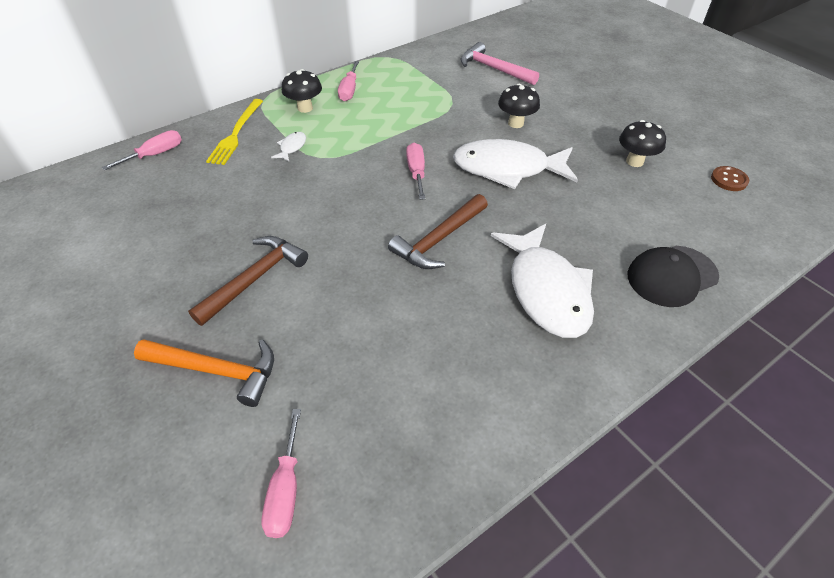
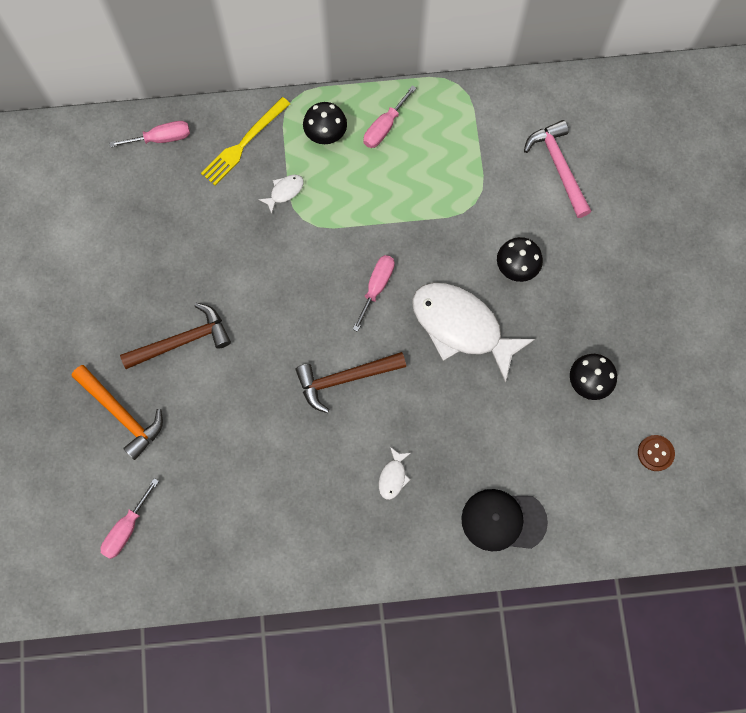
camera: 30 degrees right, 25 degrees up
white fish [491,224,594,338] -> white fish [379,447,411,500], size x0.40

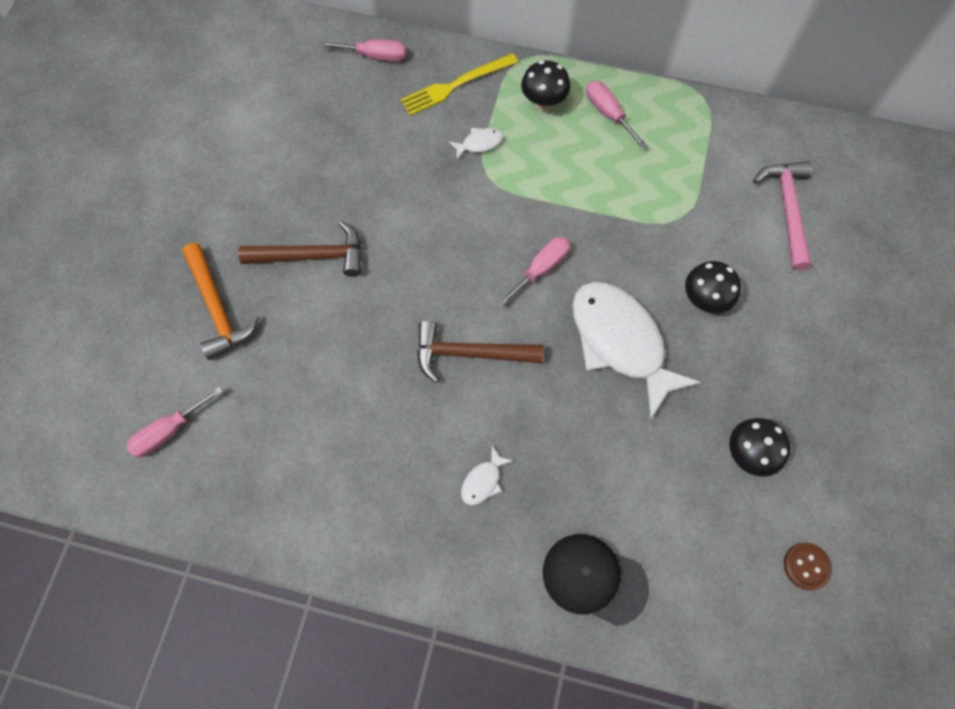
camera: 20 degrees right, 5 degrees down
pink screwdriver [364,85,416,148] -> pink screwdriver turned 90 degrees clockwise [586,81,647,148]

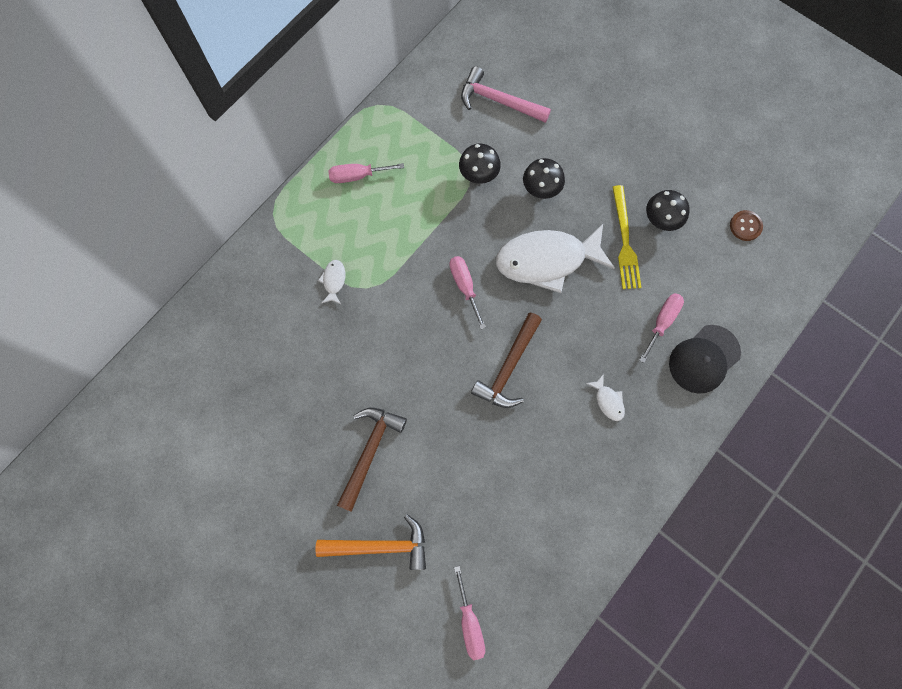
camera: 65 degrees left, 5 degrees up
pink screwdriver [320,39,406,62] -> pink screwdriver moved to [639,293,684,363]
yellow fork [401,53,518,116] -> yellow fork moved to [613,185,642,289]
black mushroom [521,60,570,111] -> black mushroom moved to [459,144,501,184]

